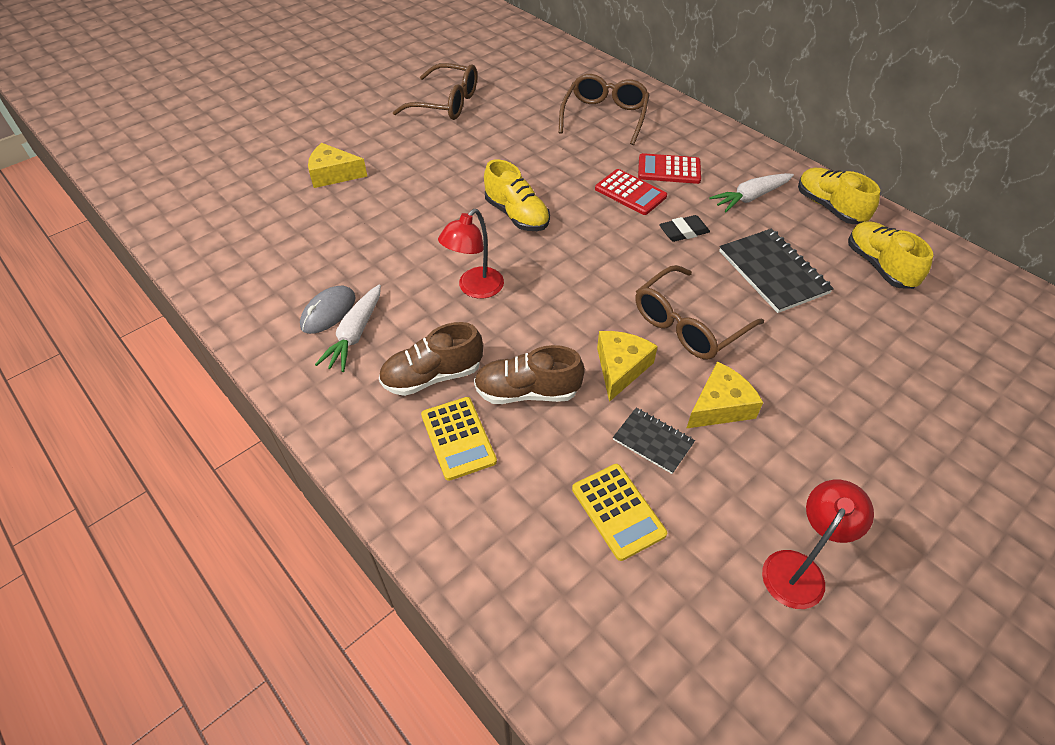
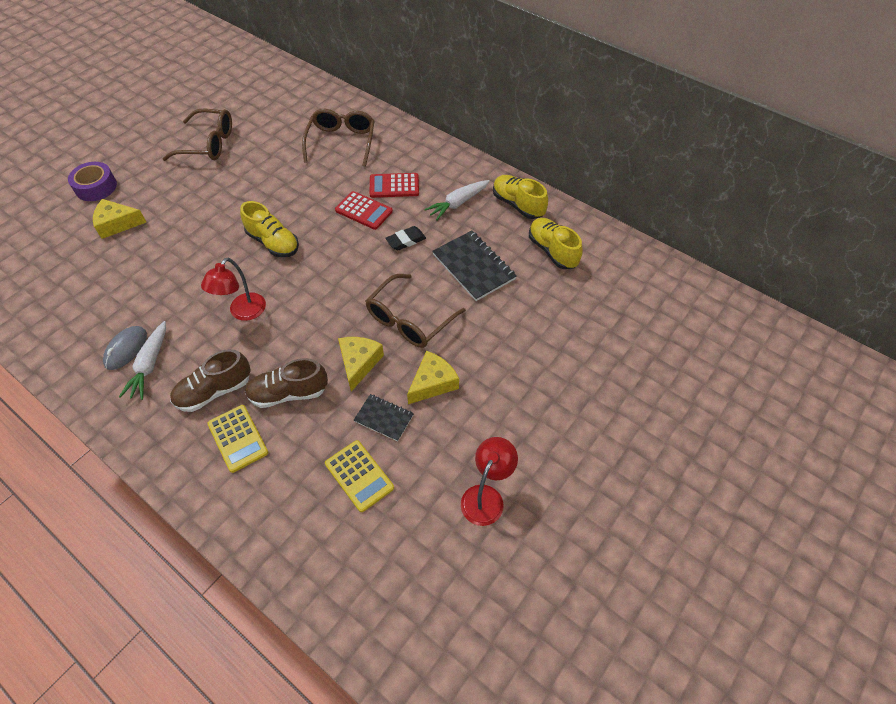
camera: 10 degrees left, 5 degrees up
none -> purple tape [68,162,117,201]

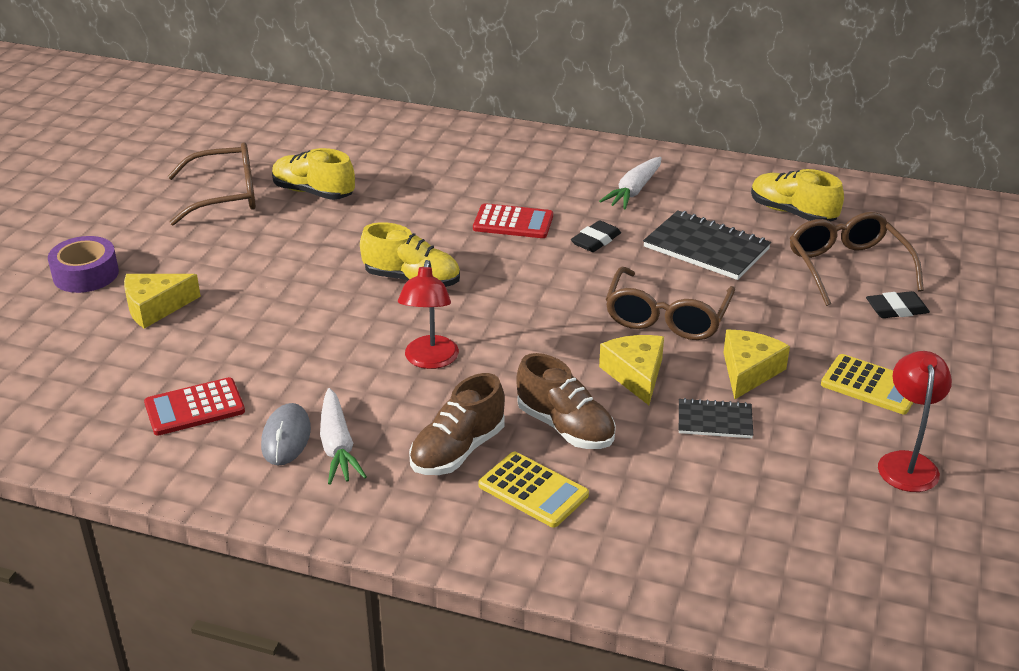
camera: 20 degrees left, 20 degrees down
brown shoe [245,358,328,408] -> brown shoe turned 105 degrees counterclockwise [516,353,616,449]
brown glasses [302,109,375,167] -> brown glasses moved to [790,212,924,306]
yellow calculator [325,440,394,512] -> yellow calculator moved to [821,354,913,414]
red calculator [369,173,419,198] -> red calculator moved to [144,377,245,436]
yellow shoe [493,175,548,219] -> yellow shoe moved to [272,148,355,200]
none -> black eraser [866,291,930,318]

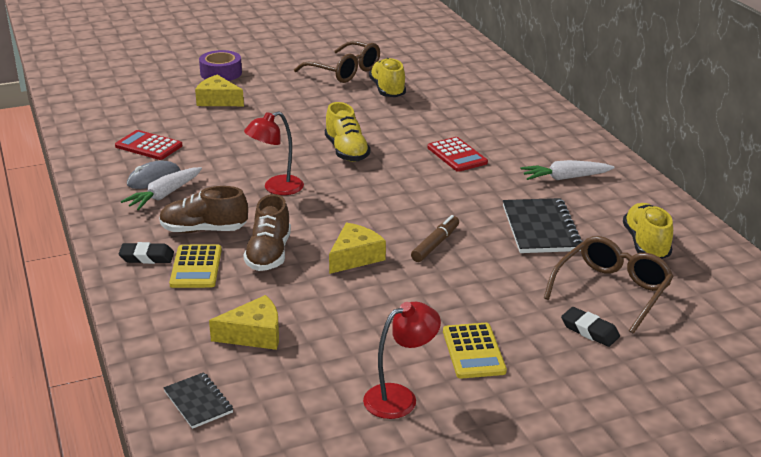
camera: 50 degrees right, 5 degrees down
black eraser [571,220,621,252] -> black eraser moved to [119,242,174,264]
brown glasses [606,267,735,340] -> brown marker [411,215,459,262]
black notebook [679,398,753,438] -> black notebook moved to [163,372,233,429]
yellow cheese [723,330,790,399] -> yellow cheese moved to [209,295,279,350]

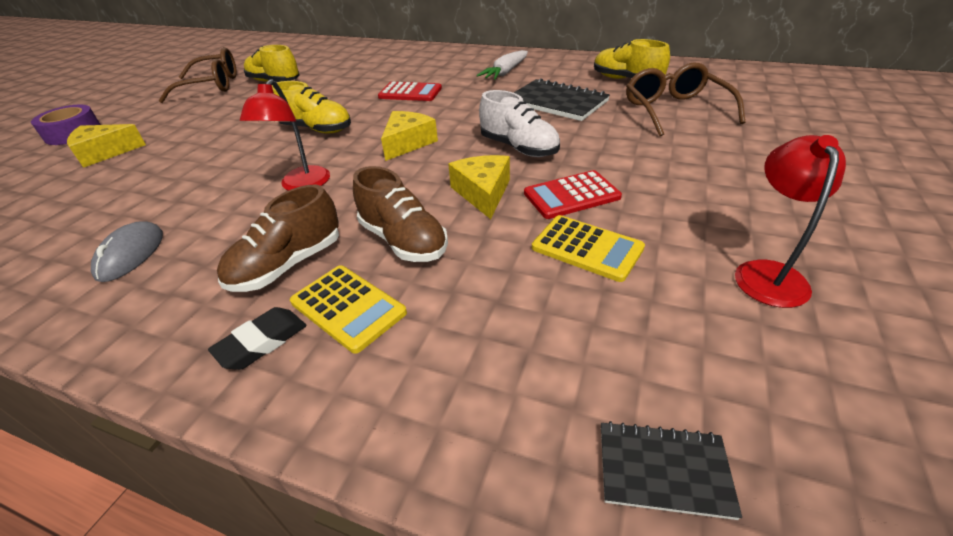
camera: 45 degrees left, 10 degrees up
red calculator [115,130,183,160] -> red calculator moved to [524,170,622,219]
white carrot [121,167,202,210] -> none
yellow cheese [209,295,279,350] -> yellow cheese moved to [381,111,438,161]
brown marker [411,215,459,262] -> white shoe [479,90,560,157]
yellow calculator [443,323,507,379] -> yellow calculator moved to [532,215,645,282]
black eraser [561,307,620,347] -> none

